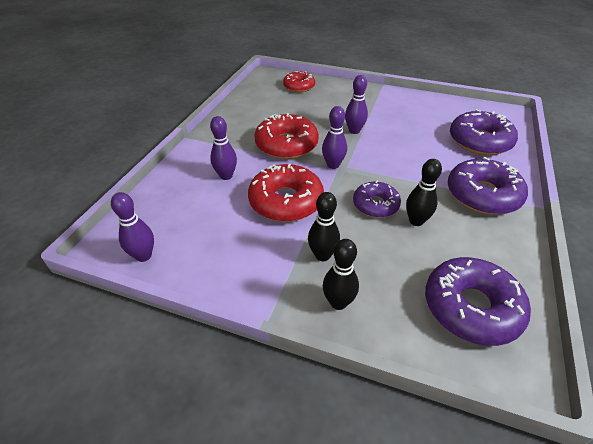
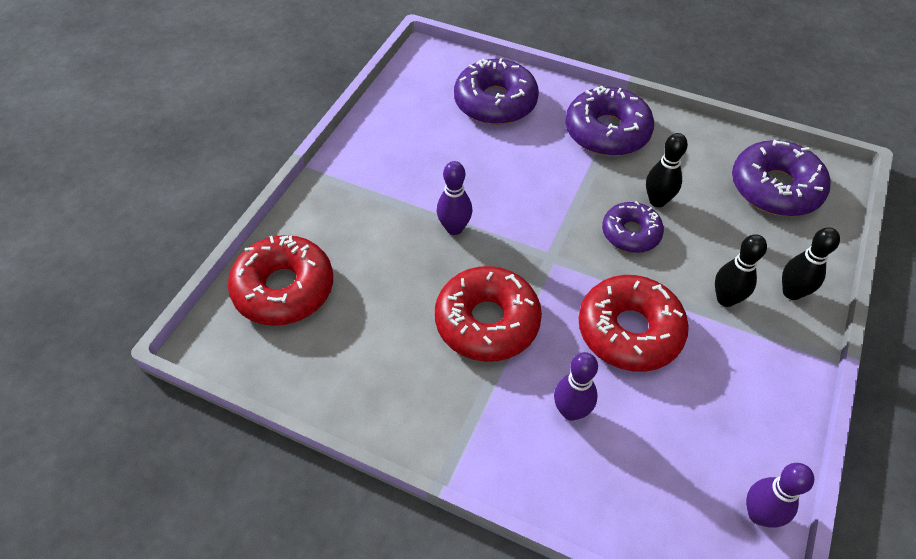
camera: 85 degrees left, 10 degrees up
red donut [283,71,315,92] -> red donut [228,235,333,326], size x1.61
purple bowling pin [322,106,347,169] -> none

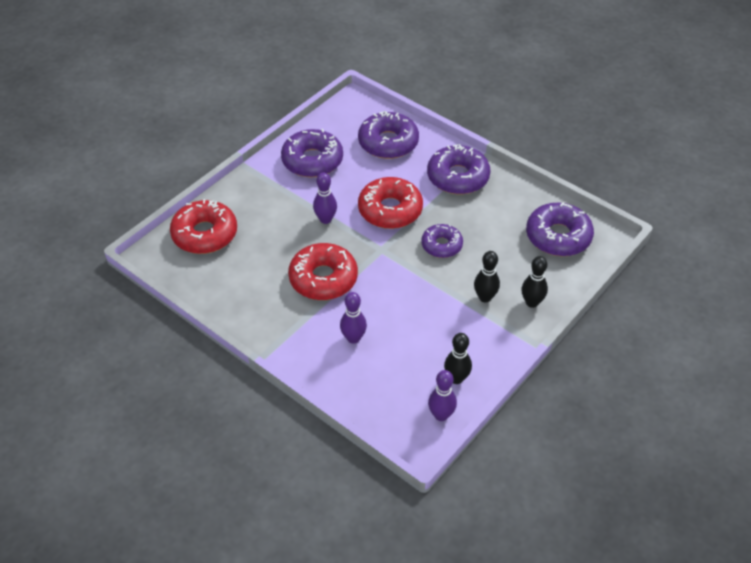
camera: 15 degrees right, 5 degrees down
red donut [579,275,689,372] -> red donut moved to [358,177,423,229]
black bowling pin [646,133,688,207] -> black bowling pin moved to [444,333,472,384]
none -> purple donut [281,129,343,178]

